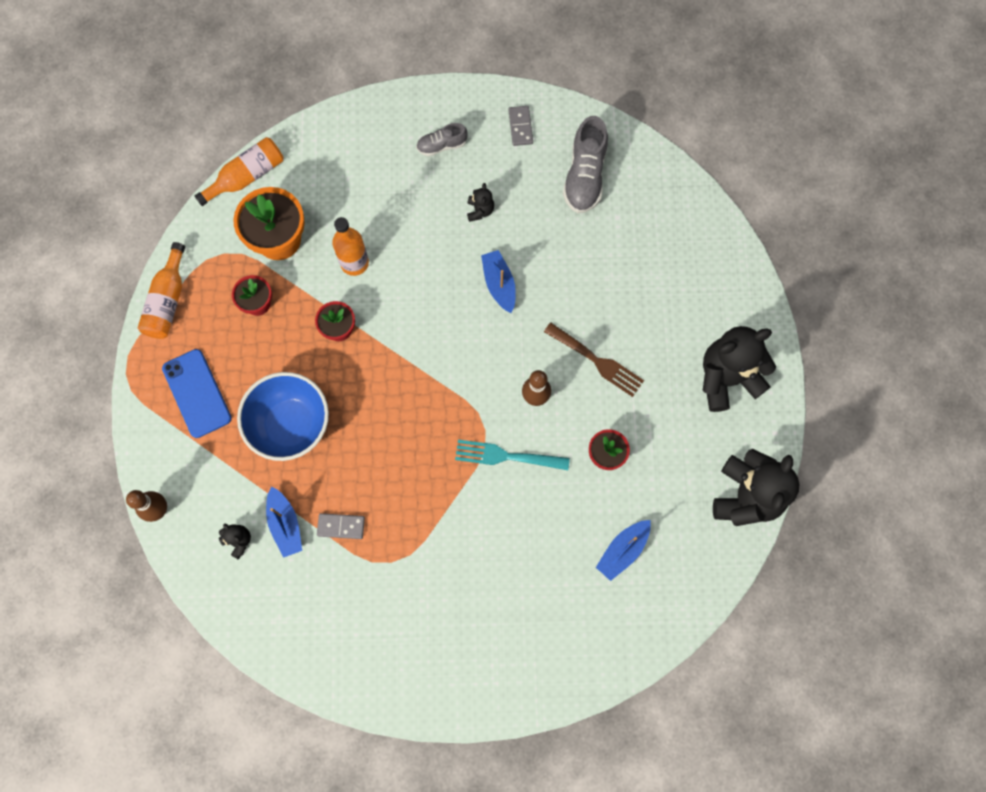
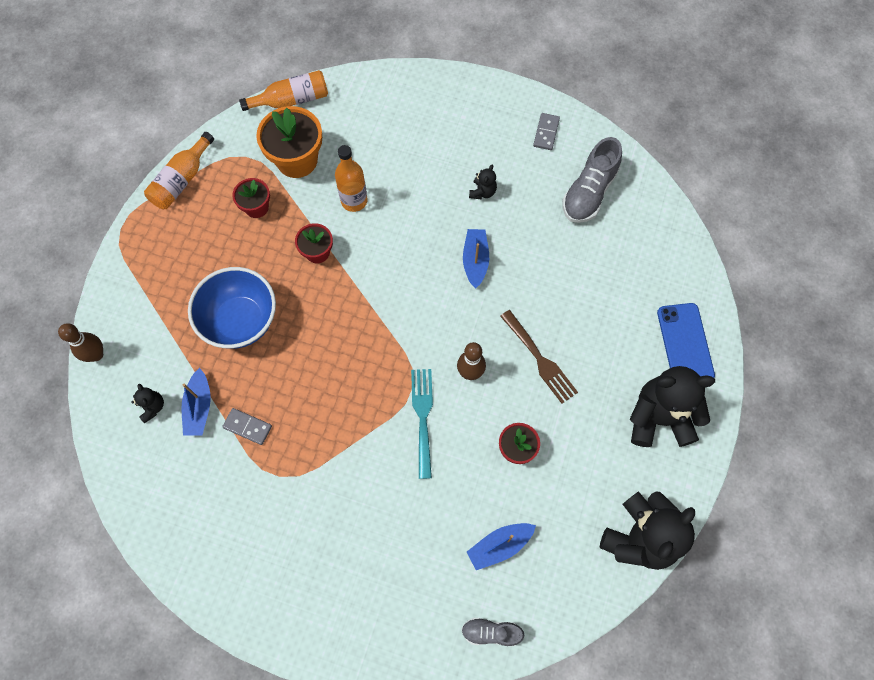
camera: 20 degrees right, 5 degrees down
blue phone [162,349,232,438] -> blue phone moved to [657,303,715,378]
grey shoe [416,123,468,156] -> grey shoe moved to [461,618,524,646]
turquoise fork [455,440,570,470] -> turquoise fork turned 60 degrees clockwise [411,369,433,479]

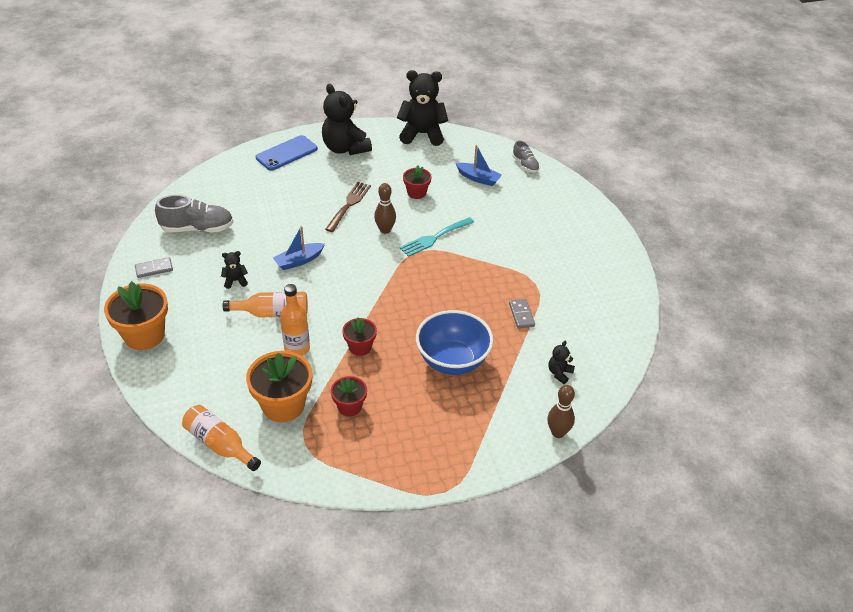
camera: 125 degrees left, 25 degrees down
orange bottle [144,132,214,209] -> orange bottle moved to [223,292,308,317]
blue boat [182,368,211,436] -> none
none -> orange flower pot [104,281,168,350]

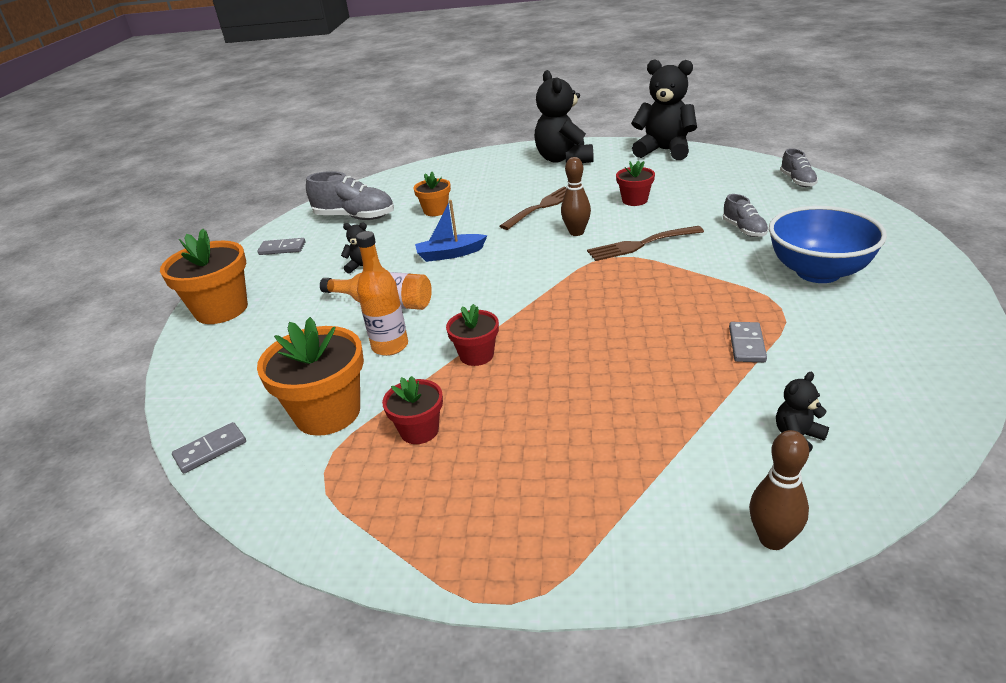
camera: 25 degrees right, 10 degrees down
orange bottle [182,405,261,471] -> grey domino [172,422,246,473]
blue phone [256,135,318,171] -> none
turquoise fork [399,217,474,257] -> brown fork [587,226,704,261]
blue bowl [416,310,493,375] -> blue bowl moved to [769,206,887,283]
blue boat [456,145,502,186] -> none
none -> orange flower pot [414,172,451,216]
none -> grey shoe [723,194,769,237]

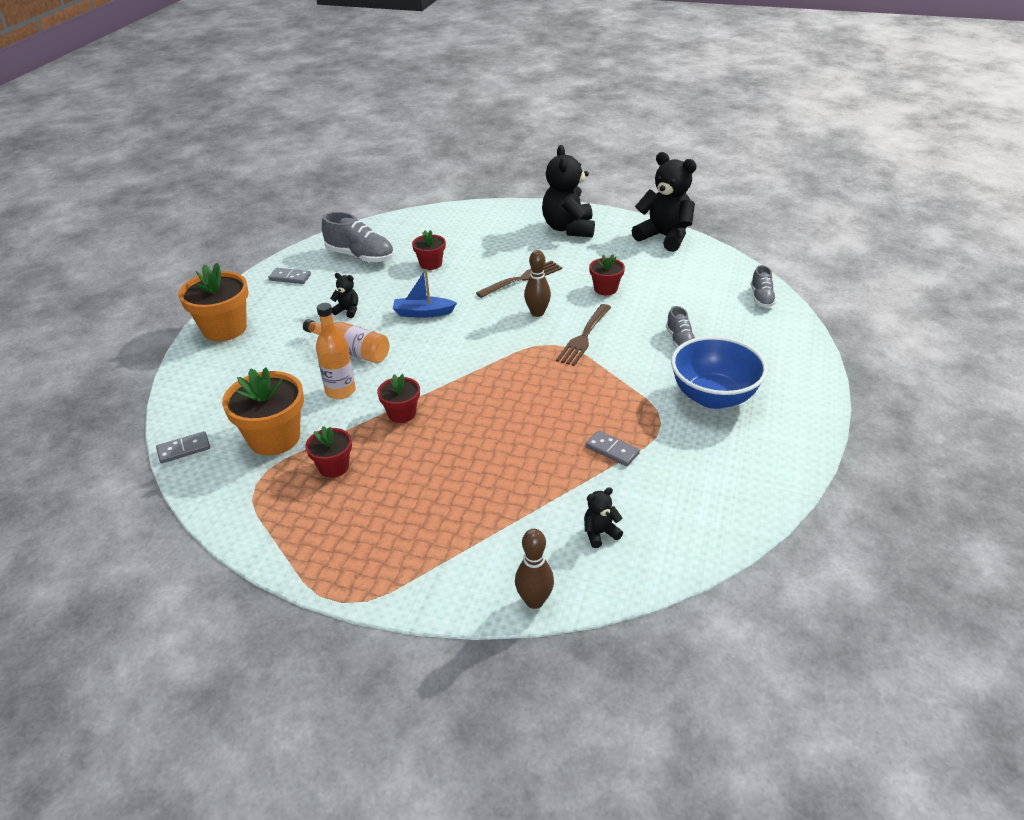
camera: 10 degrees right, 5 degrees up
orange flower pot [414,172,451,216] -> red flower pot [412,230,446,270]
brown fork [587,226,704,261] -> brown fork turned 60 degrees counterclockwise [556,304,611,366]
grey domino [729,322,767,362] -> grey domino turned 75 degrees counterclockwise [585,431,640,466]

